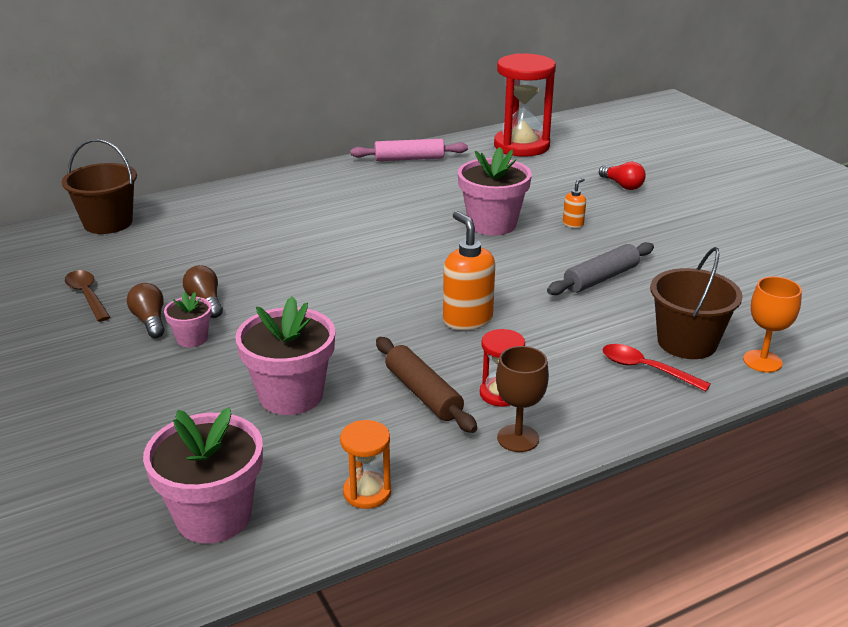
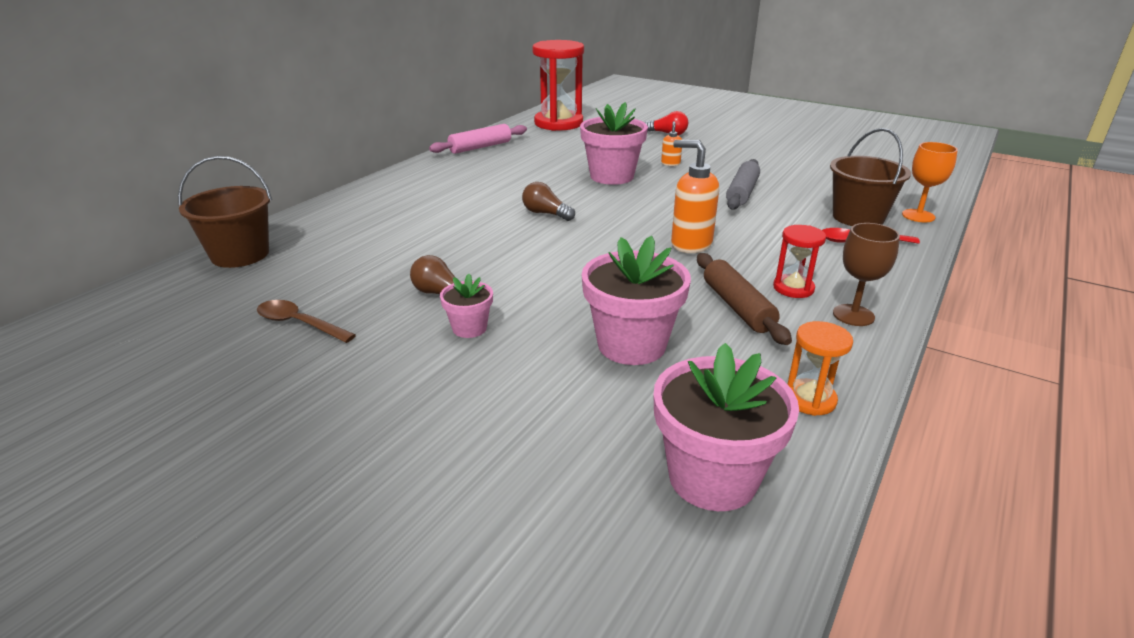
camera: 30 degrees left, 0 degrees up
brown light bulb [127,283,165,338] -> brown light bulb moved to [522,182,575,221]
brown rolling pin [376,337,477,433] -> brown rolling pin turned 45 degrees clockwise [697,253,792,345]

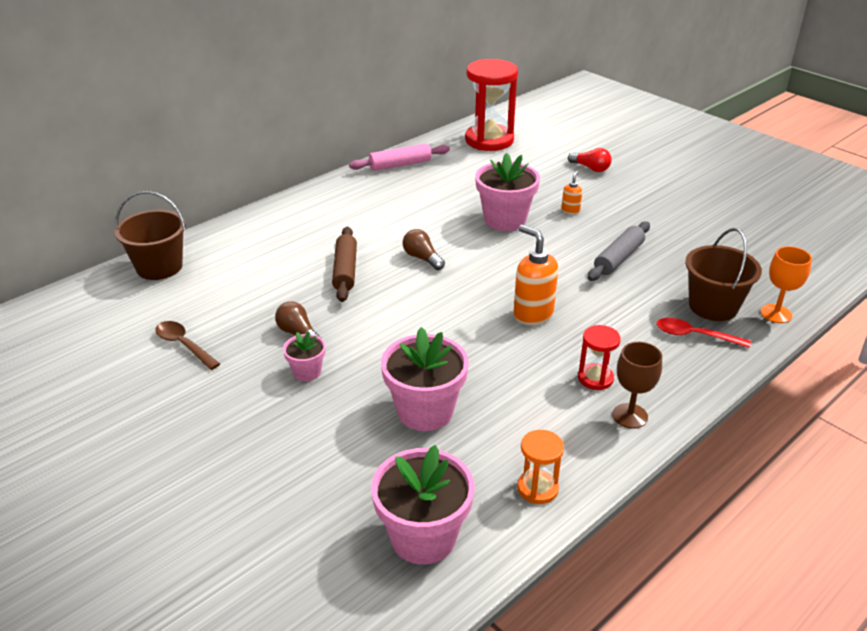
camera: 15 degrees right, 5 degrees up
brown rolling pin [697,253,792,345] -> brown rolling pin moved to [332,227,357,302]

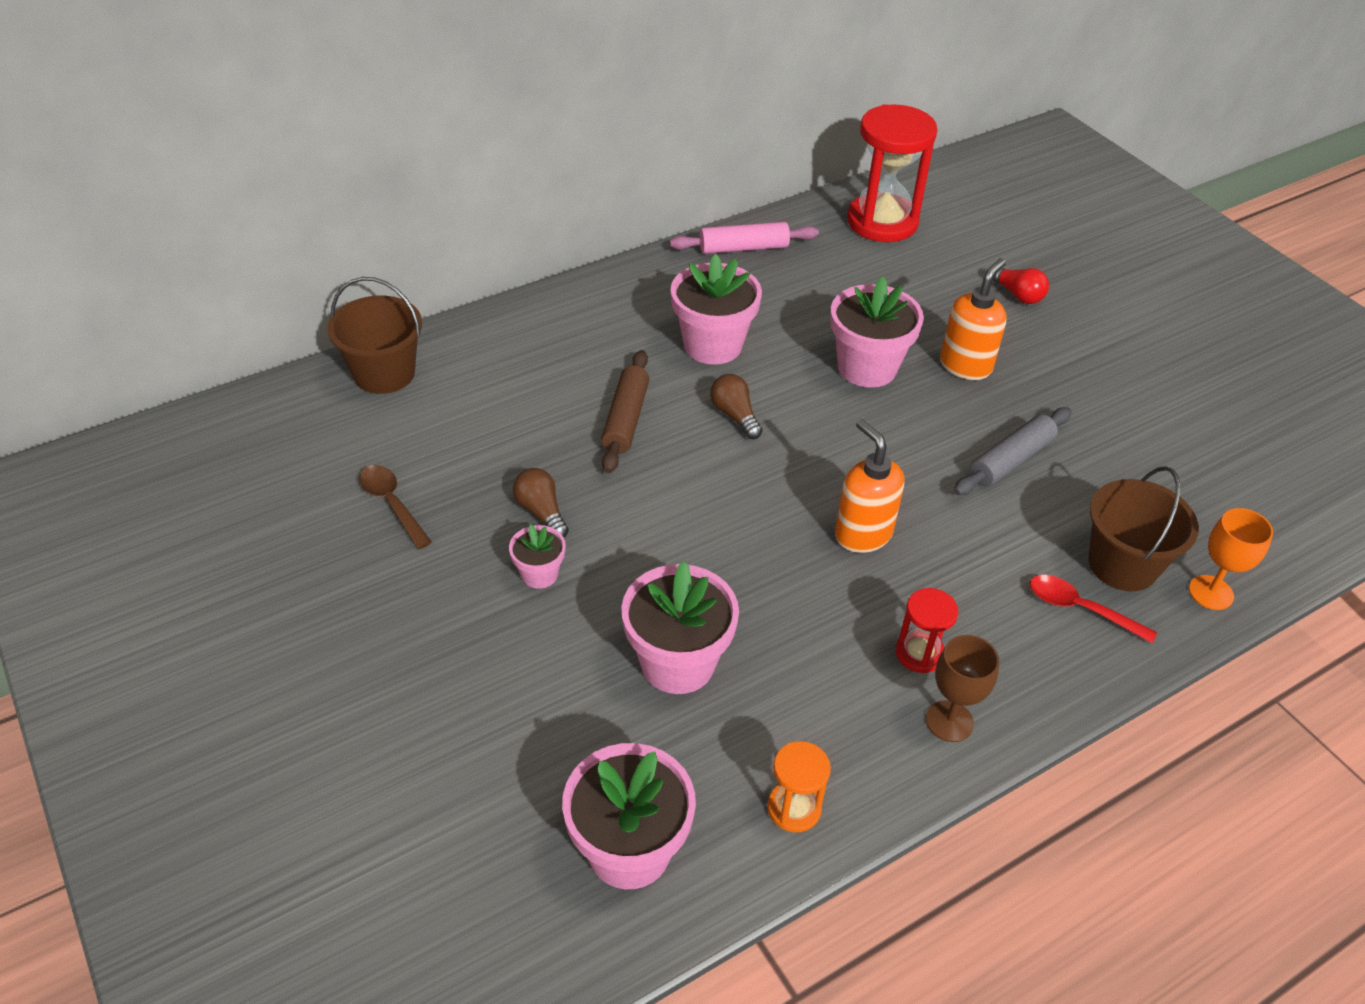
camera: 10 degrees right, 10 degrees up
orange soap dispenser [561,171,582,214] -> orange soap dispenser [940,258,1007,380], size x1.99
none -> pink flower pot [671,254,762,365]

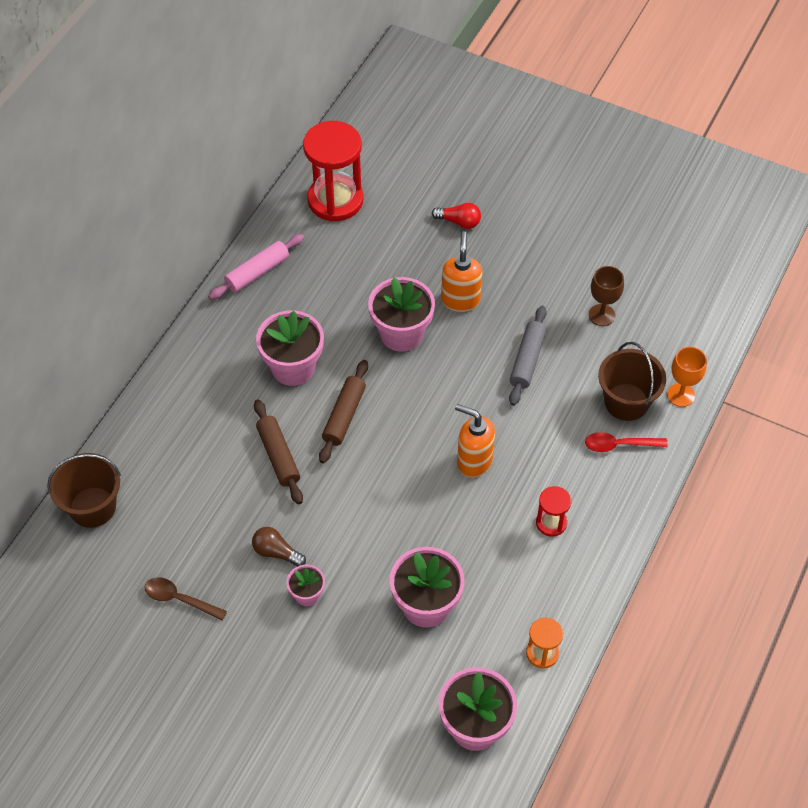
camera: 30 degrees left, 10 degrees up
brown light bulb [710,374,762,439] -> brown rolling pin [319,360,368,463]
brown goblet [926,635,999,742] -> brown goblet moved to [589,266,624,326]

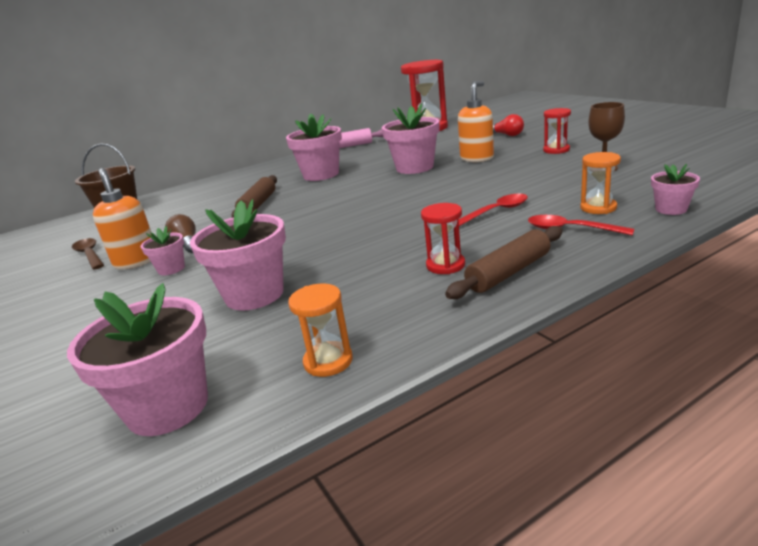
camera: 35 degrees right, 30 degrees down
brown rolling pin [319,360,368,463] -> brown rolling pin moved to [445,226,563,299]
orange soap dispenser [455,404,495,478] -> orange soap dispenser moved to [93,168,152,270]
grey rolling pin [509,306,547,406] -> none
brown bucket [598,342,666,421] -> orange hourglass [580,152,621,214]
orange goblet [667,347,707,407] -> pink flower pot [651,164,700,215]
none -> red spoon [458,194,528,226]
none -> red hourglass [543,108,571,154]

